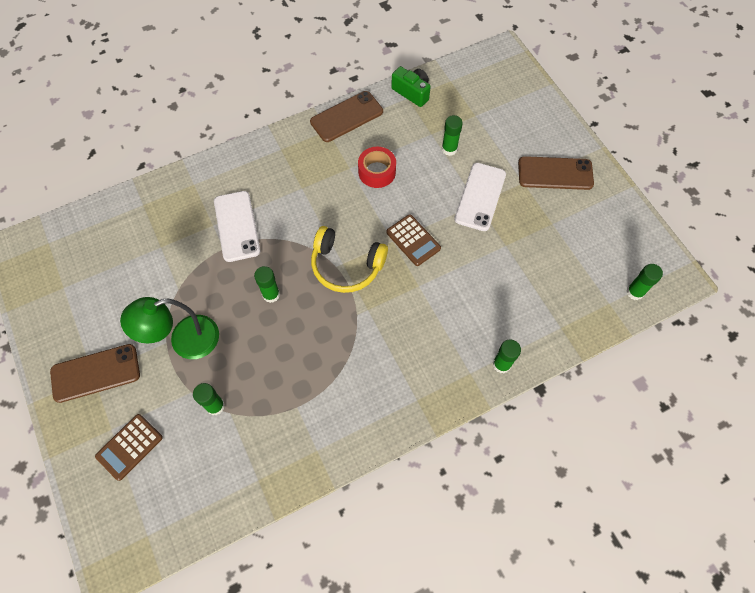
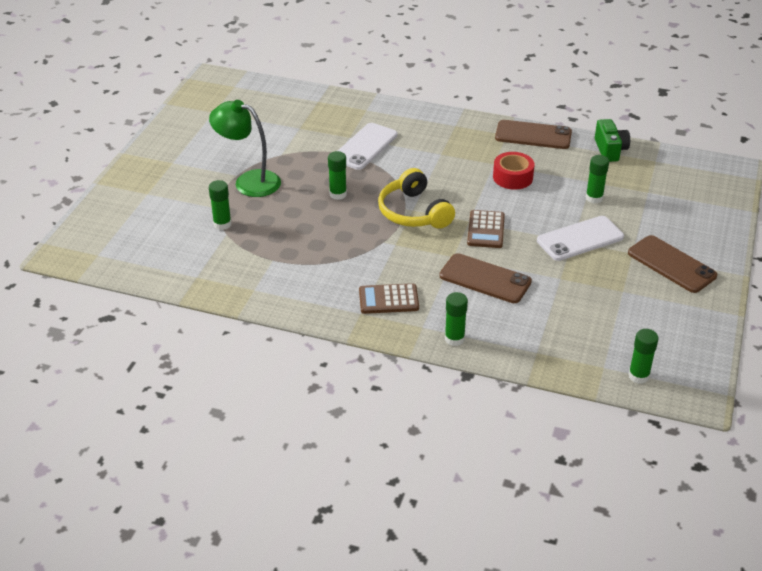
camera: 45 degrees right, 25 degrees down
brown phone [50,344,140,403] -> brown phone moved to [439,253,532,303]
brown calculator [95,414,163,481] -> brown calculator moved to [359,283,419,314]

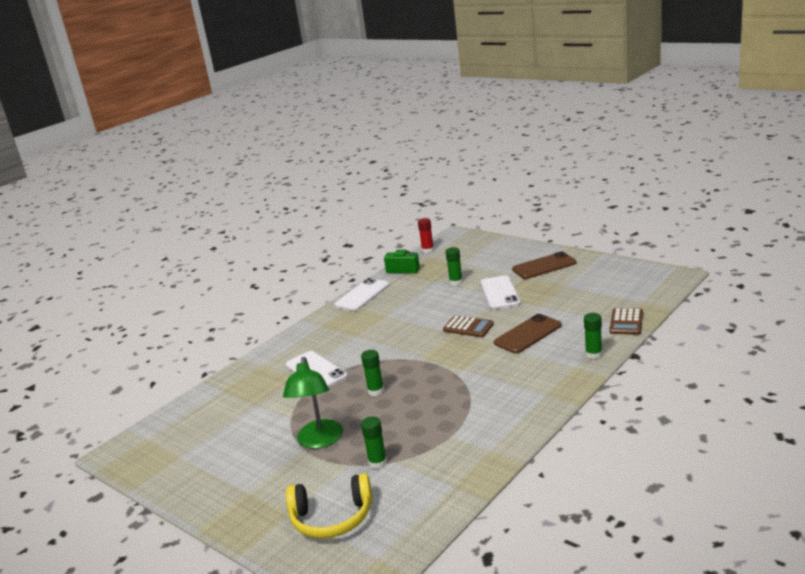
camera: 65 degrees left, 15 degrees down
green lamp [209,100,281,197] -> green lamp turned 45 degrees counterclockwise [283,357,343,449]
brown calculator [359,283,419,314] -> brown calculator moved to [609,308,643,335]
yellow headphones [378,168,455,229] -> yellow headphones moved to [286,473,372,539]
red tape [493,152,535,190] -> none
brown phone [495,120,572,149] -> white phone [334,278,390,311]
green glue stick [628,329,659,384] -> none
none -> red glue stick [418,218,434,253]

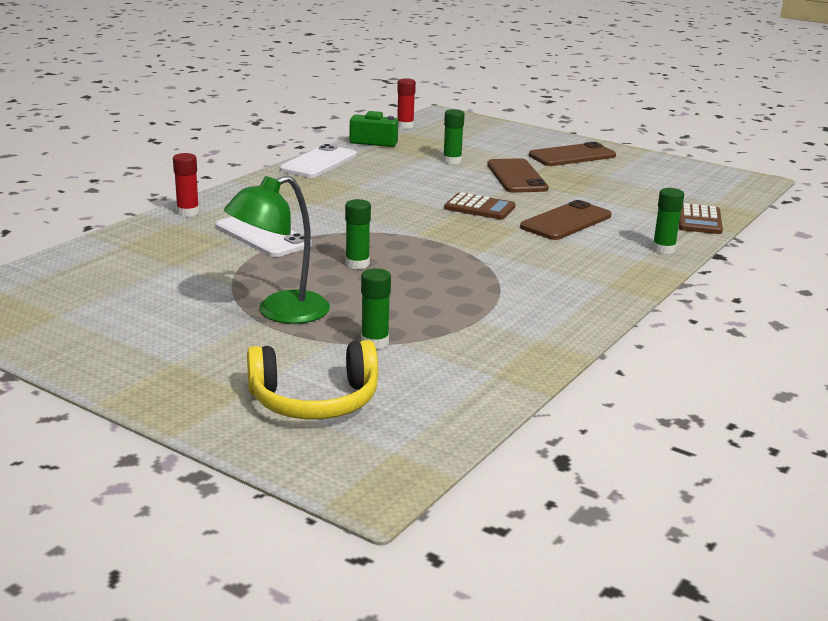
camera: 10 degrees left, 0 degrees up
green lamp [283,357,343,449] -> green lamp turned 60 degrees clockwise [224,175,330,324]
white phone [480,275,521,309] -> brown phone [487,158,549,193]
none -> red glue stick [173,153,199,217]

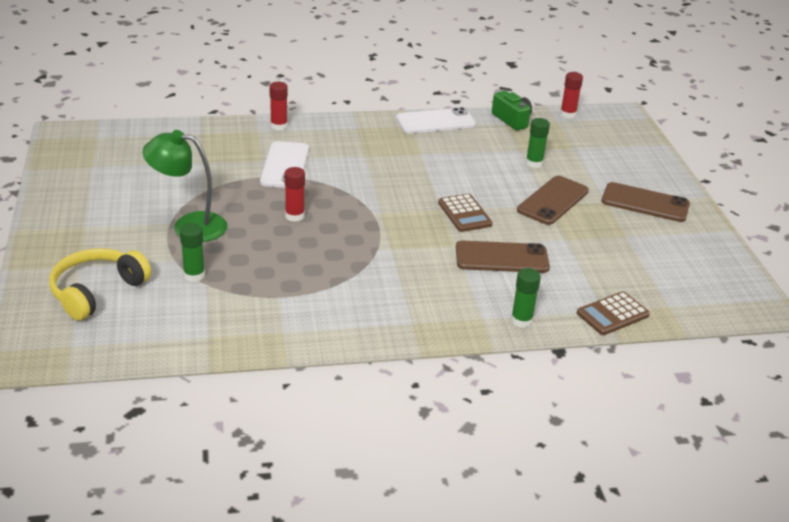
camera: 45 degrees right, 10 degrees up
yellow headphones [247,340,378,419] -> yellow headphones turned 90 degrees clockwise [49,248,151,321]
green glue stick [345,199,371,269] -> red glue stick [284,167,305,222]

